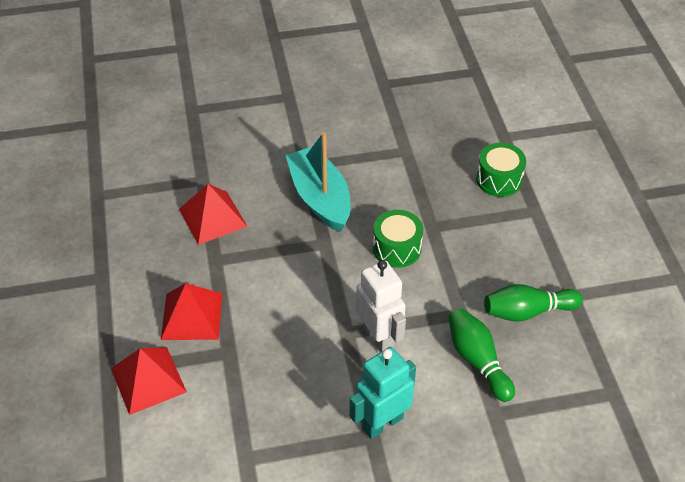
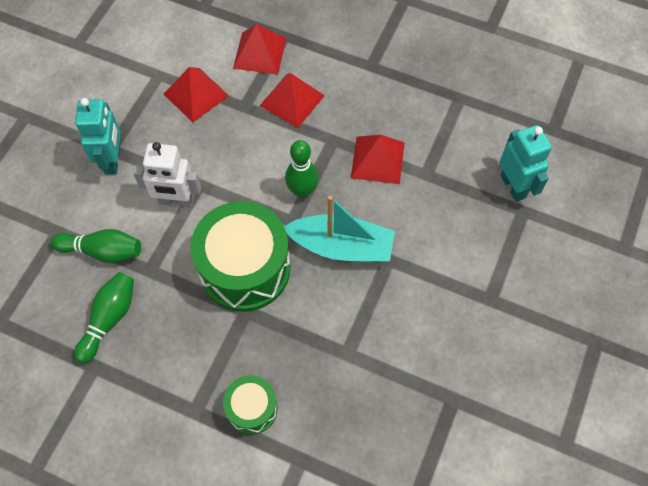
camera: 125 degrees right, 15 degrees up
green drum [373,210,423,268] -> green drum [191,201,290,312], size x1.93
none -> red pyramid [164,67,229,122]
none -> green bowling pin [285,140,319,198]
none -> turquoise robot [499,125,552,202]

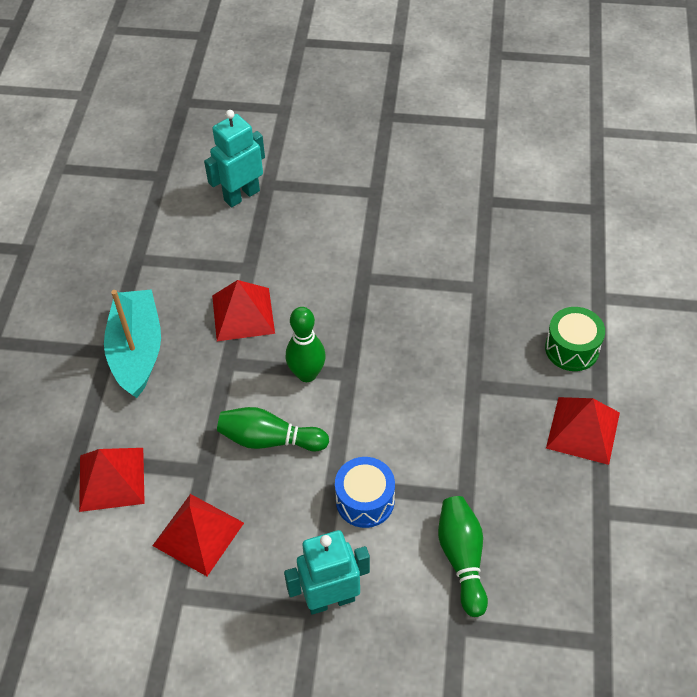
camera: 105 degrees left, 10 degrees down
green bowling pin [74,272,134,363] -> green bowling pin moved to [217,407,329,452]
white robot [133,142,201,208] -> blue drum [335,457,395,528]
green drum [191,201,290,312] -> none
red pyramid [260,73,325,128] -> red pyramid moved to [546,397,620,465]
turquoise boat [284,195,395,262] -> turquoise boat moved to [104,289,161,398]

